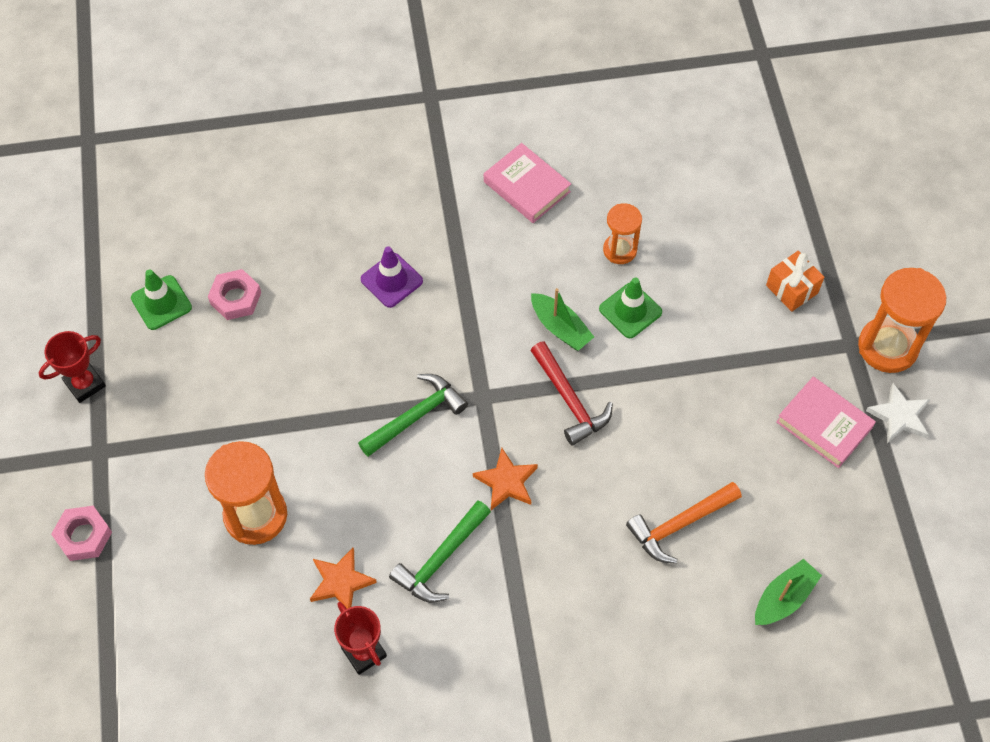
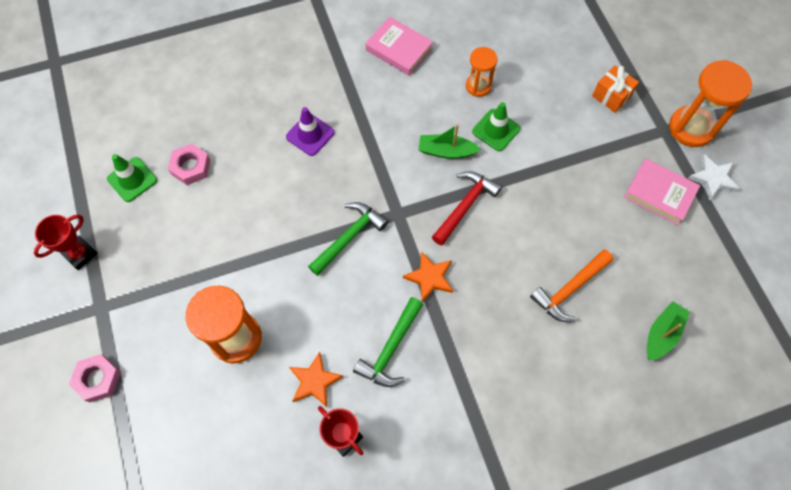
camera: 10 degrees left, 5 degrees up
red hammer [530,341,613,445] -> red hammer turned 105 degrees counterclockwise [432,171,502,246]
green boat [531,288,594,351] -> green boat turned 150 degrees clockwise [419,124,480,159]

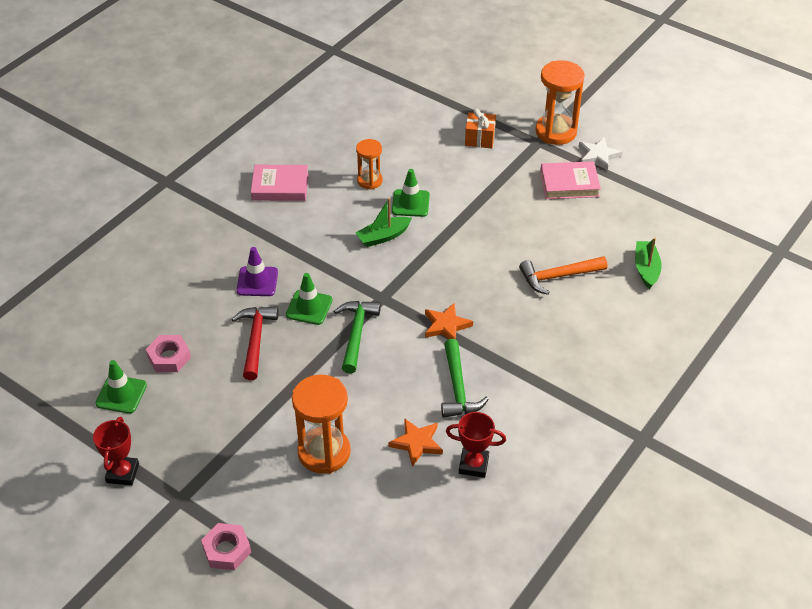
camera: 35 degrees left, 20 degrees down
red hammer [432,171,502,246] -> red hammer moved to [232,306,278,380]
orange hammer [530,249,613,322] -> orange hammer turned 60 degrees clockwise [519,256,607,295]
none -> green traffic cone [286,273,332,325]

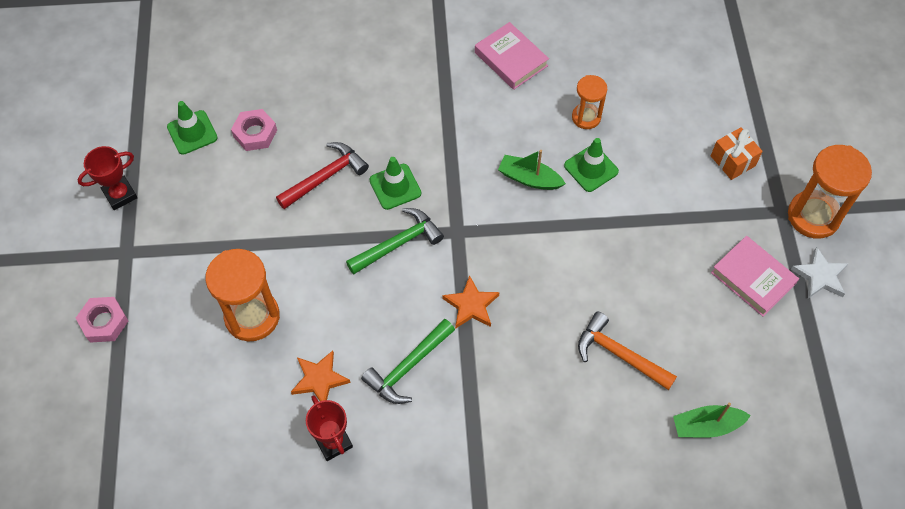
camera: 50 degrees right, 15 degrees up
purple traffic cone [236,247,278,296] -> none
green boat [635,237,662,289] -> green boat turned 150 degrees counterclockwise [673,403,751,438]

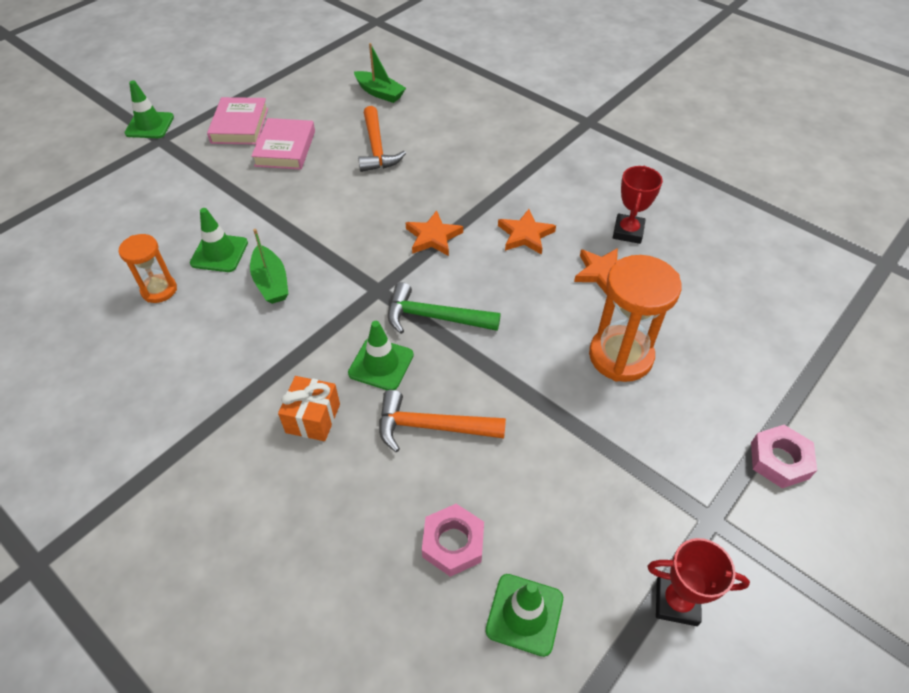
camera: 135 degrees left, 10 degrees down
red hammer [276,142,369,209] -> orange hammer [379,390,506,453]
green hammer [361,319,455,404] -> orange star [498,209,556,255]
pink book [475,22,549,90] -> pink book moved to [251,118,315,170]
orange gift [711,127,763,180] -> orange gift moved to [278,376,340,441]
orange hourglass [788,145,872,239] -> green traffic cone [124,80,174,138]
white star [791,247,849,298] -> none

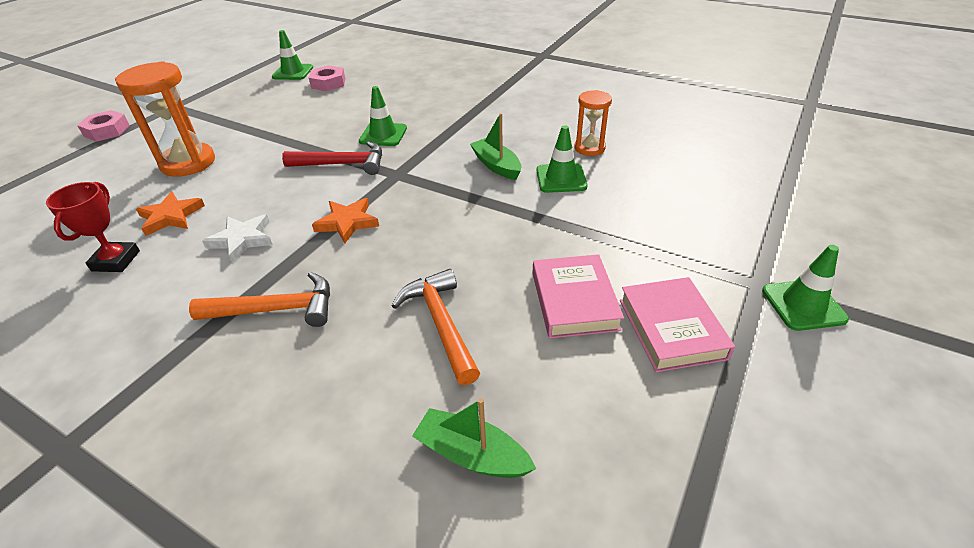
camera: 170 degrees right, 10 degrees down
orange gift [278,376,340,441] -> none
orange hammer [379,390,506,453] -> orange hammer moved to [189,272,330,327]
green hammer [388,282,501,334] -> red hammer [282,141,382,175]
orange star [498,209,556,255] -> white star [202,214,273,262]
red trophy [647,538,750,626] -> none

